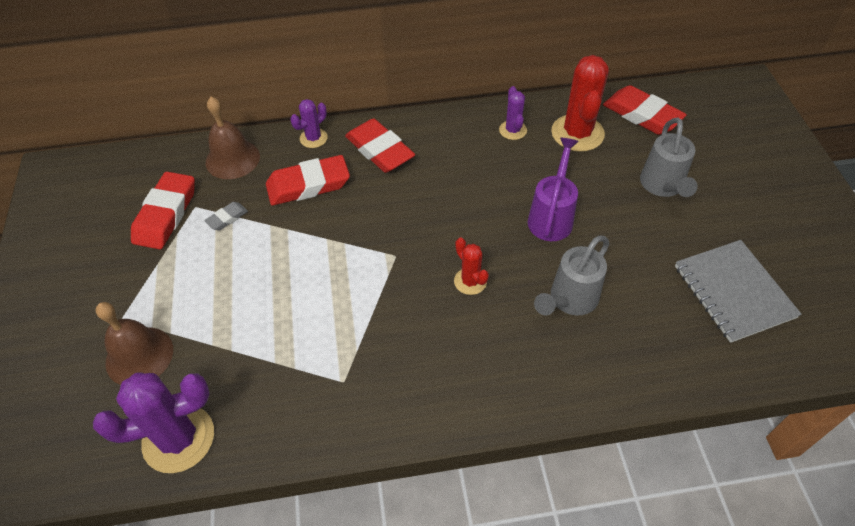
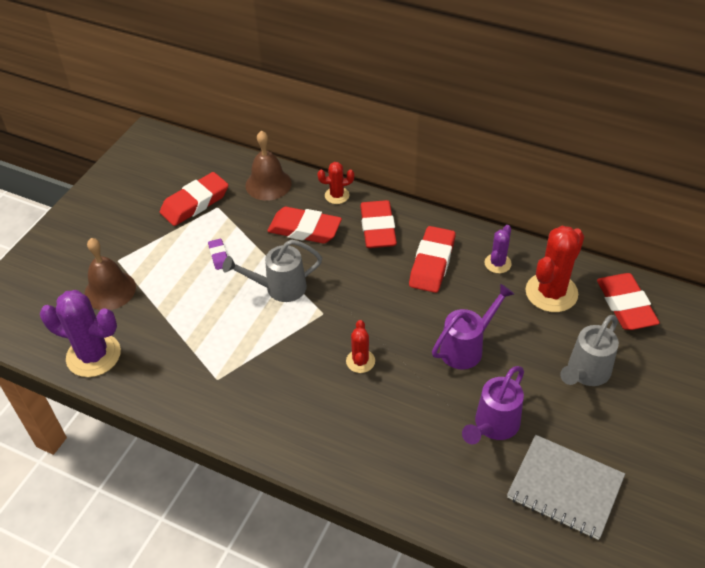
camera: 35 degrees right, 5 degrees down
grey eraser [204,202,248,230] -> none
purple cactus [290,99,328,148] -> red cactus [317,162,354,204]
grey watering can [534,235,609,315] -> grey watering can moved to [223,239,322,302]
grey notebook [675,240,802,343] -> grey notebook turned 75 degrees counterclockwise [507,435,625,540]
none -> purple eraser [208,239,227,270]
none -> red eraser [409,226,456,293]
none -> purple watering can [462,366,524,445]

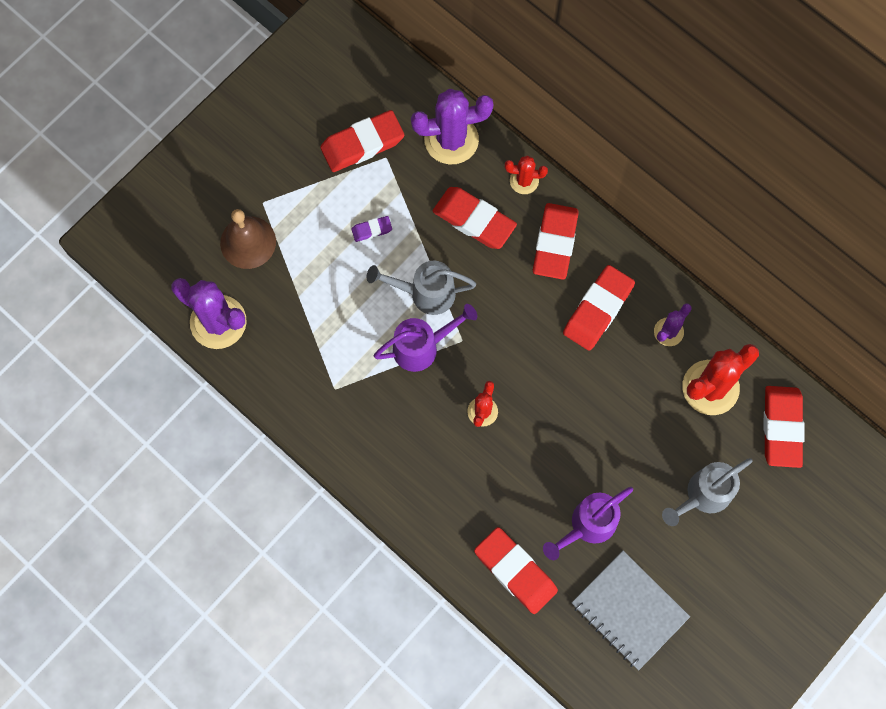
camera: 15 degrees right, 25 degrees up
purple eraser [208,239,227,270] -> purple eraser turned 75 degrees clockwise [351,216,392,242]
brown bell [245,130,292,201] -> purple cactus [411,89,494,164]
purple watering can [432,283,514,369] -> purple watering can moved to [374,304,477,372]
none -> red eraser [474,527,558,614]

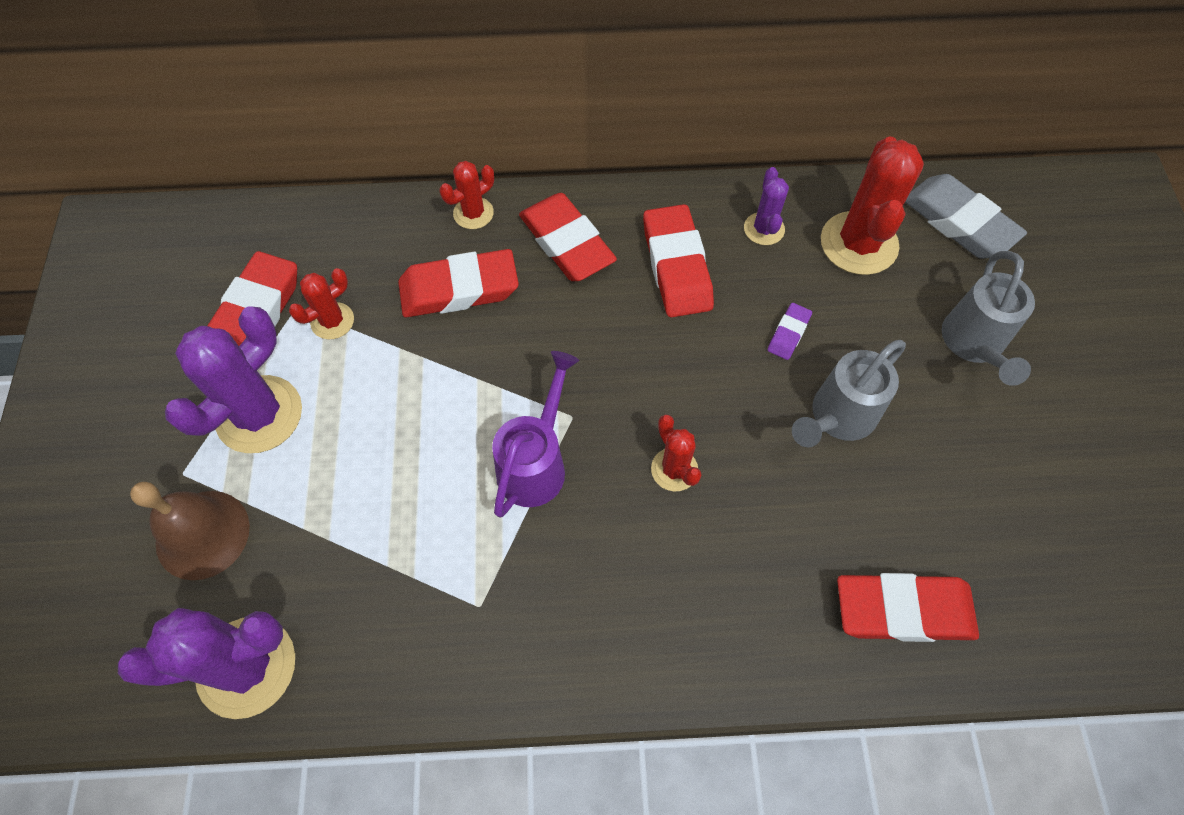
camera: 45 degrees left, 10 degrees down
purple eraser [351,216,392,242] -> purple eraser moved to [768,303,812,360]
grey watering can [367,261,476,315] -> grey watering can moved to [792,340,906,447]
purple cactus [411,89,494,164] -> purple cactus moved to [165,307,302,453]
purple watering can [543,487,633,560] -> none
grey notebook [571,551,690,670] -> none
red eraser [764,386,805,468] -> grey eraser [905,174,1027,259]
none -> red cactus [289,268,354,339]

